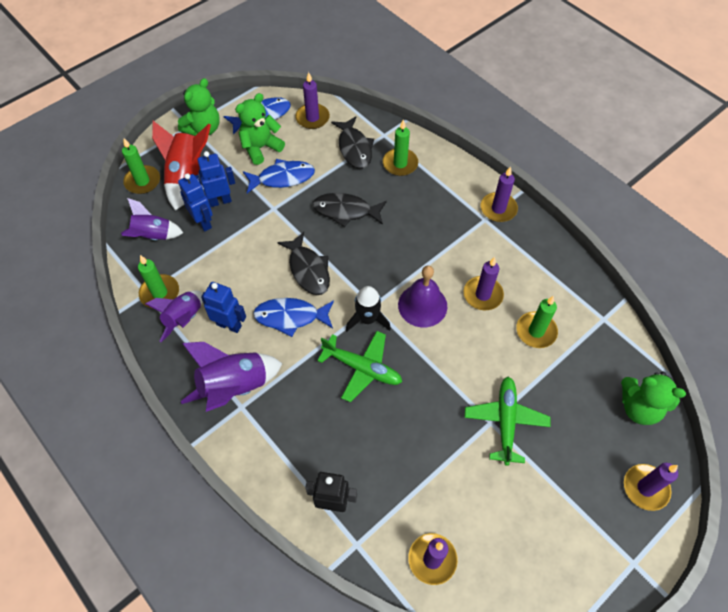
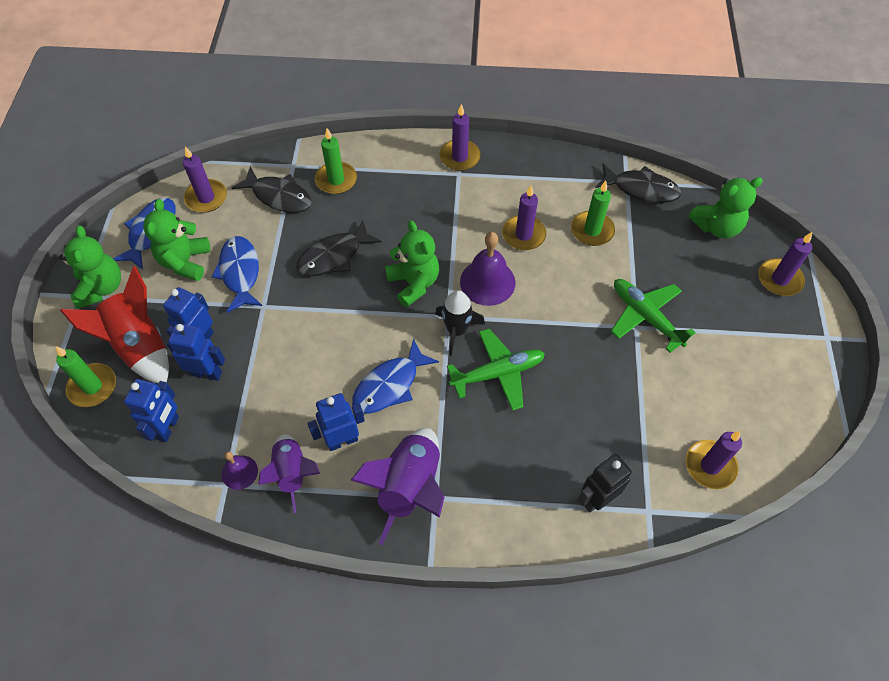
camera: 45 degrees left, 0 degrees up
purple rocket [121,198,183,241] -> blue robot [124,379,179,442]
green candle [138,255,179,309] -> purple bell [222,451,258,490]
blue fish [243,159,315,193] -> blue fish turned 45 degrees counterclockwise [211,236,262,313]
black fish [277,232,330,295] -> black fish moved to [596,164,681,203]
none -> green teddy bear [385,220,439,307]

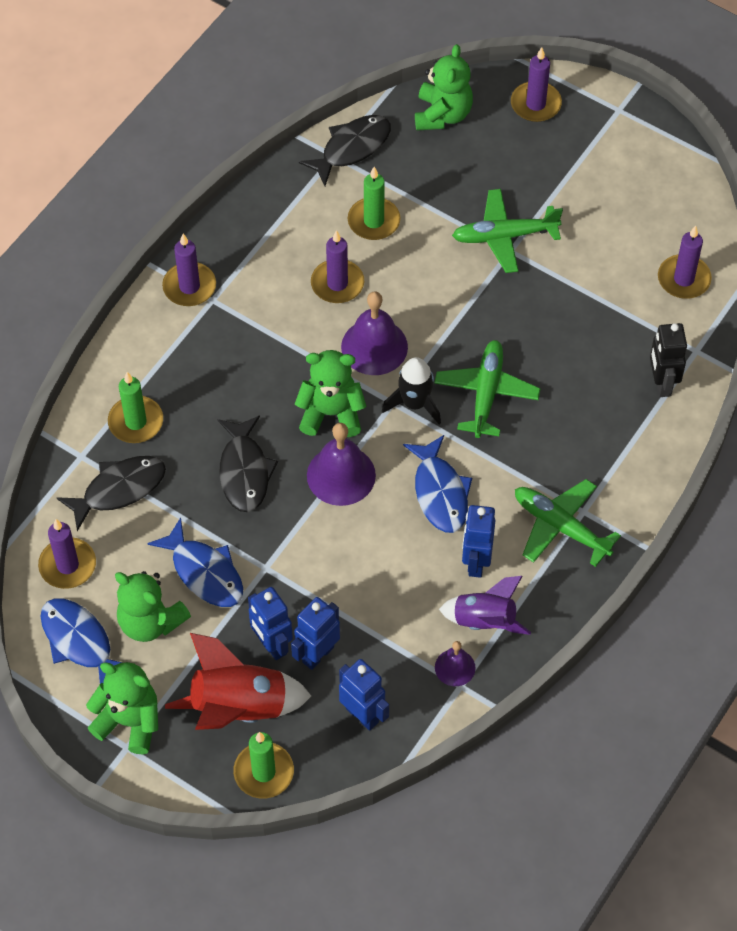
camera: 60 degrees left, 0 degrees up
blue fish [211,236,262,313] -> blue fish turned 150 degrees counterclockwise [147,517,243,607]
purple rocket [351,428,445,545] -> green plane [515,479,621,567]
none -> purple bell [307,423,376,506]

